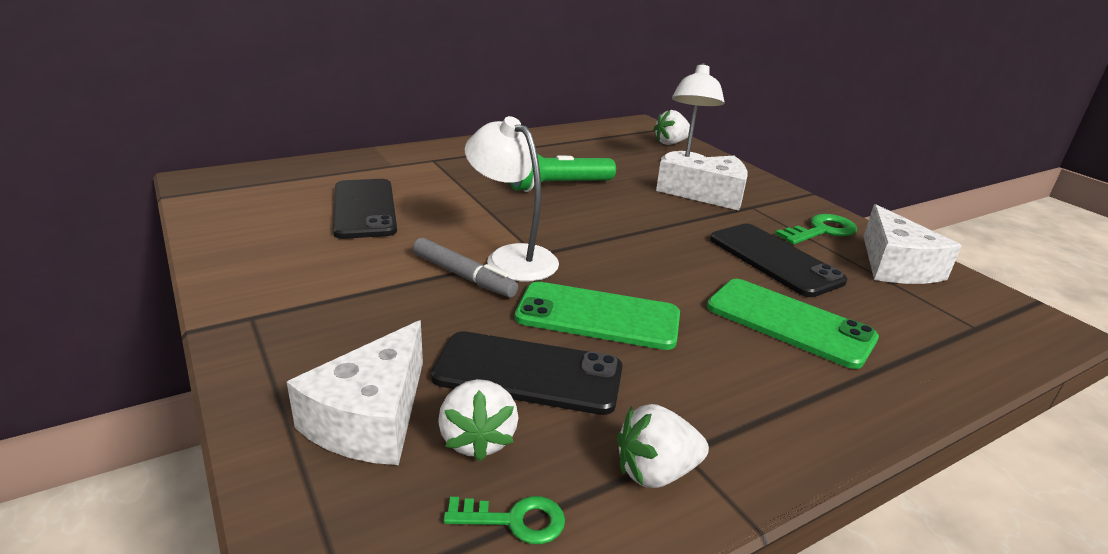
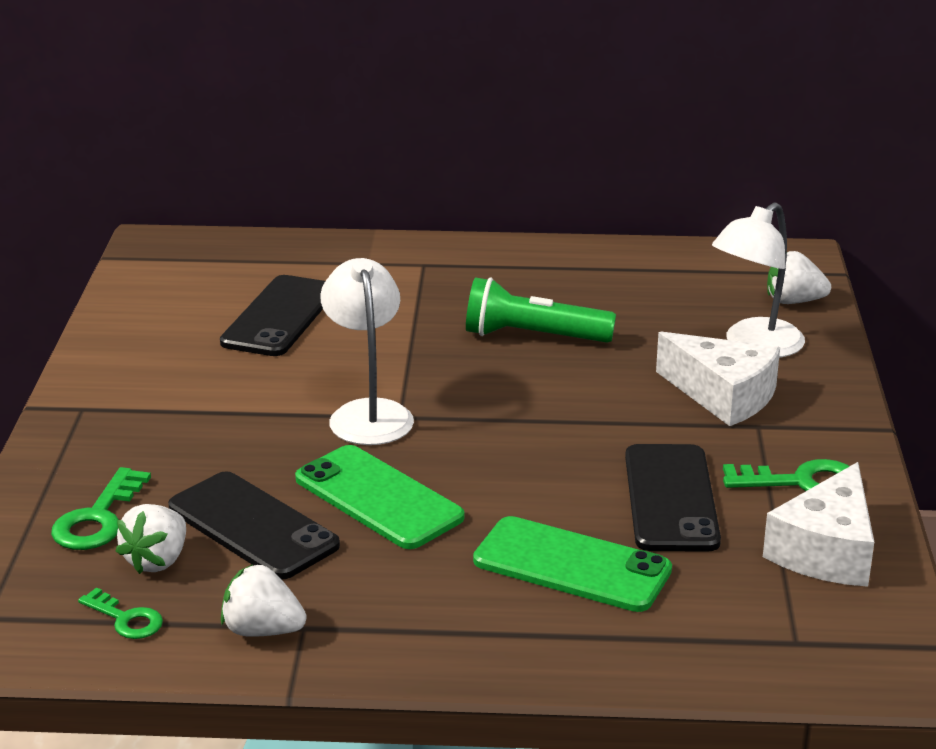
camera: 35 degrees right, 0 degrees up
white cheese [287,320,423,465] -> green key [51,467,151,550]
grey marker [413,238,518,298] -> none
green phone [707,279,879,369] -> green phone turned 45 degrees counterclockwise [473,516,672,612]

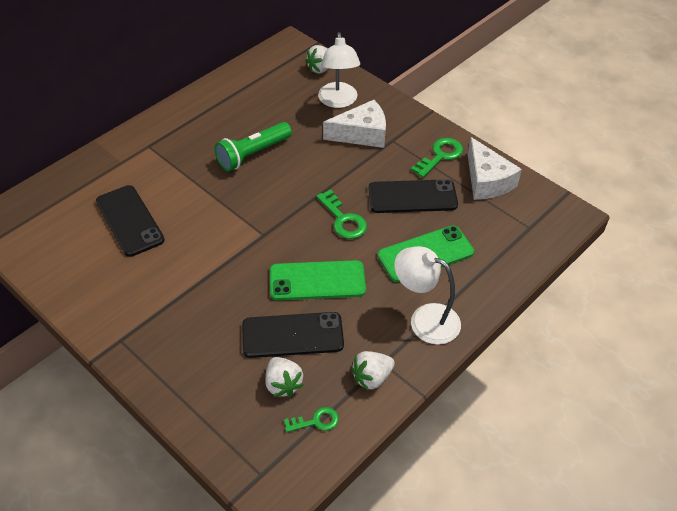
camera: 50 degrees left, 20 degrees up
green key [51,467,151,550] -> green key moved to [316,189,367,239]
white lamp [320,258,414,445] -> white lamp moved to [394,246,461,345]
black phone [625,444,721,552] -> black phone turned 45 degrees counterclockwise [368,179,458,213]

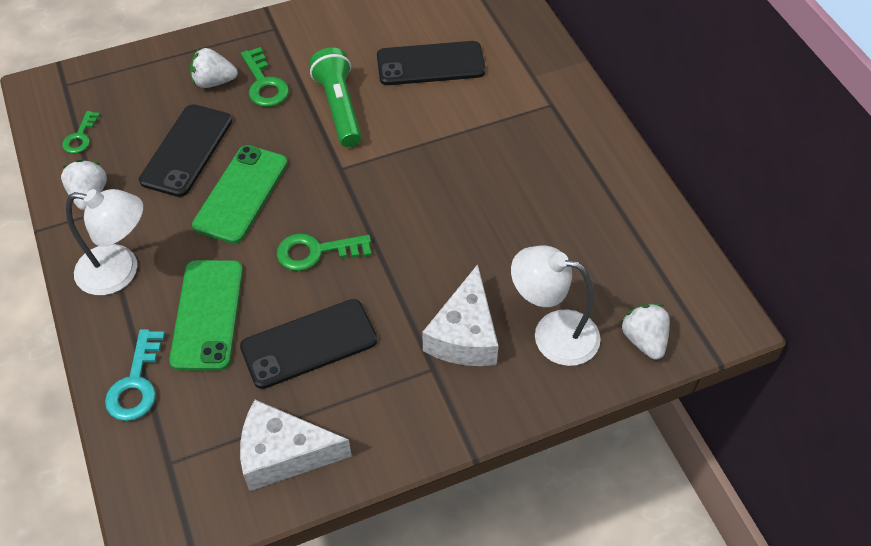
camera: 115 degrees right, 5 degrees up
green flashlight [214,122,292,171] -> green flashlight moved to [309,48,362,147]
white strawberry [265,357,304,397] -> white strawberry moved to [190,48,238,88]
black phone [368,179,458,213] -> black phone turned 45 degrees clockwise [240,299,377,389]
white lamp [394,246,461,345] -> white lamp turned 45 degrees clockwise [66,189,143,295]
green key [411,138,463,178] -> green key moved to [241,47,289,107]
none -> turquoise key [105,329,165,421]

